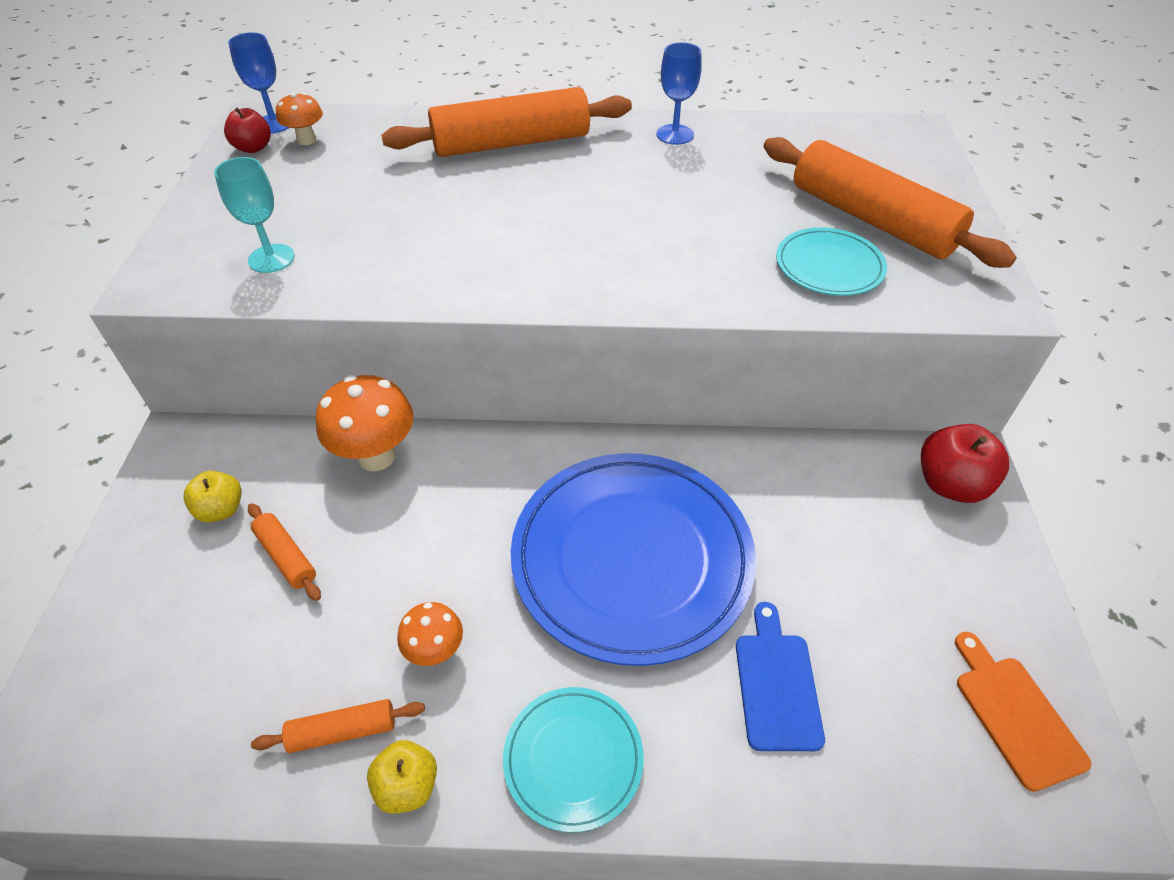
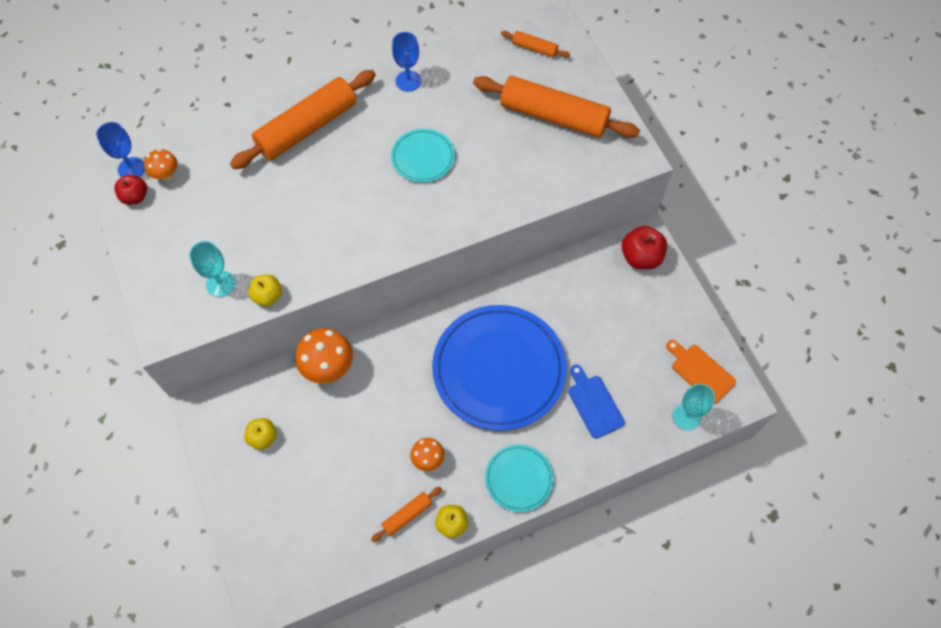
camera: 25 degrees left, 15 degrees up
orange rolling pin [248,503,321,601] -> orange rolling pin moved to [501,31,570,58]
turquoise plate [776,227,887,296] -> turquoise plate moved to [391,129,455,182]
none -> yellow apple [248,274,282,306]
none -> turquoise goblet [673,384,715,430]

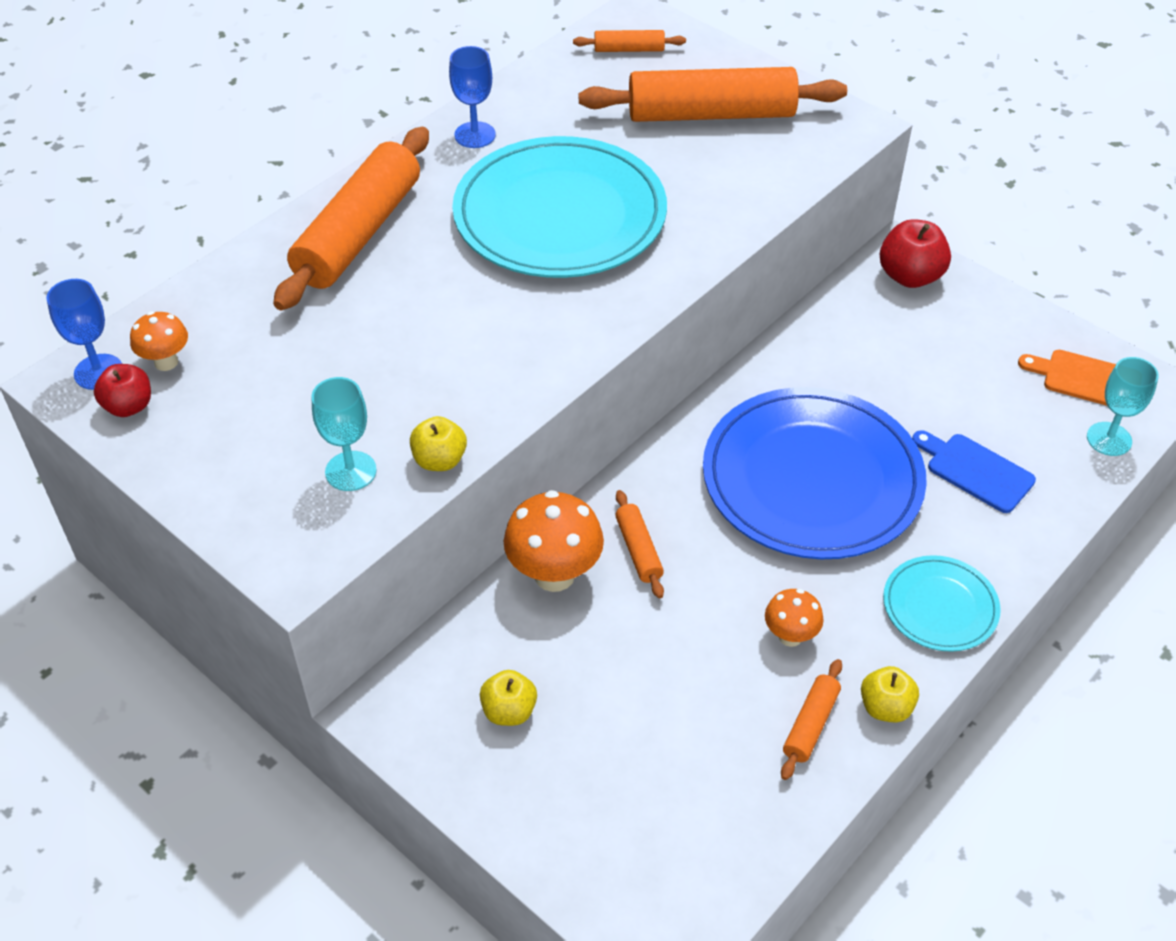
camera: 25 degrees left, 15 degrees down
turquoise plate [391,129,455,182] -> turquoise plate [452,136,667,278], size x2.06
none -> orange rolling pin [615,490,664,598]

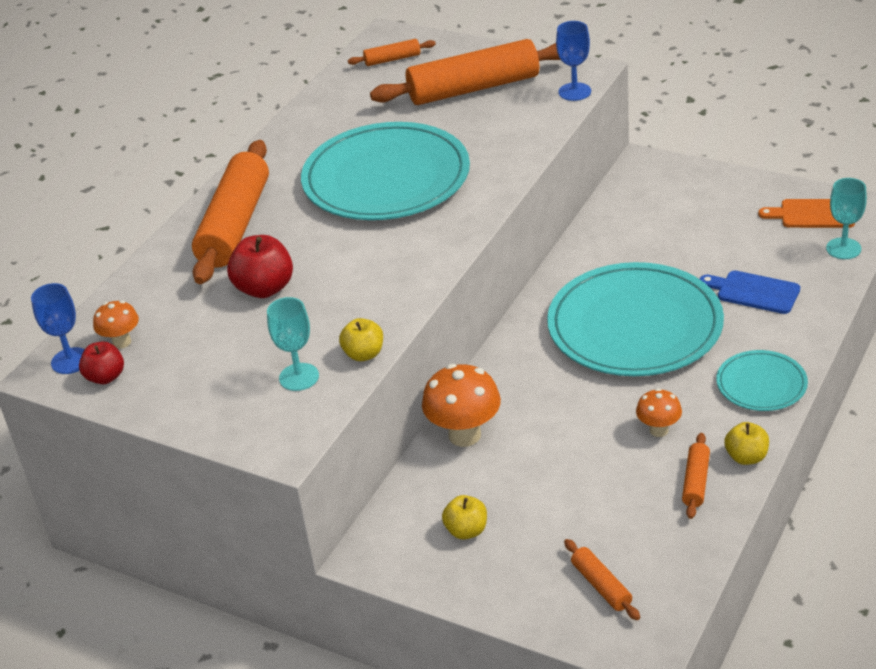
camera: 10 degrees left, 10 degrees down
blue goblet [449,46,496,148] -> blue goblet moved to [556,21,591,101]
orange rolling pin [615,490,664,598] -> orange rolling pin moved to [564,539,640,620]
blue plate [703,387,927,559] -> turquoise plate [547,262,724,376]
red apple [880,219,951,288] -> red apple moved to [227,235,293,298]

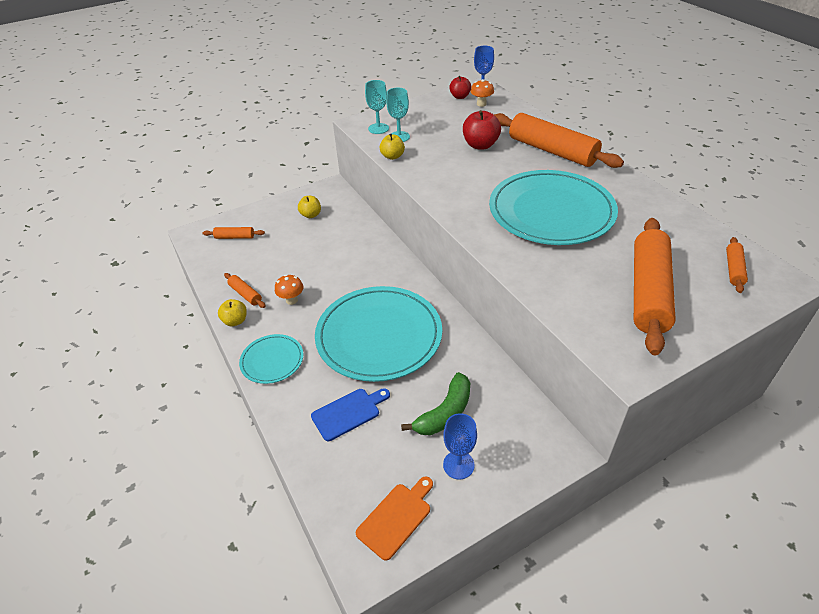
camera: 120 degrees right, 5 degrees up
orange mushroom [422,364,501,447] -> none
blue goblet [556,21,591,101] -> blue goblet moved to [443,413,477,479]
turquoise goblet [826,178,867,259] -> turquoise goblet moved to [365,80,389,134]
none -> green banana [401,372,470,435]

